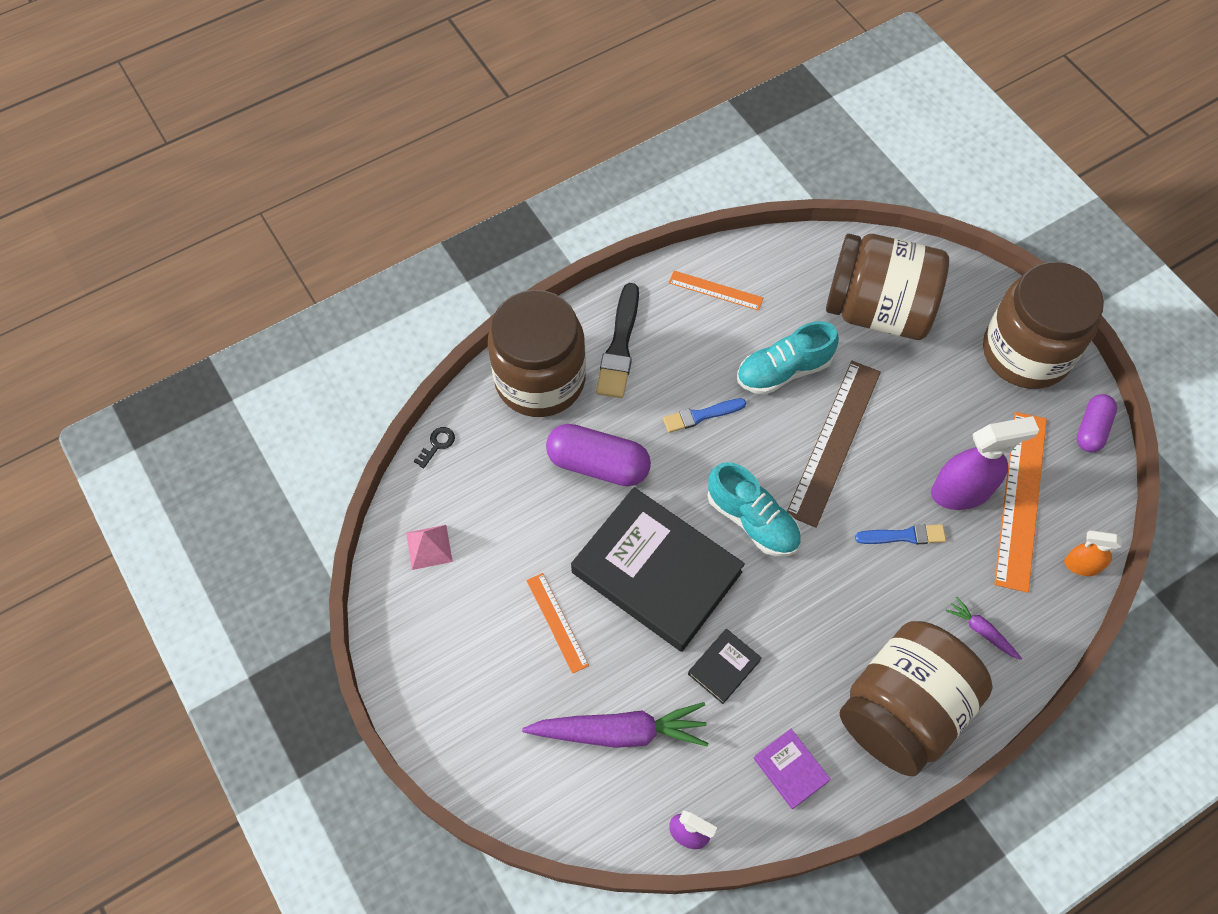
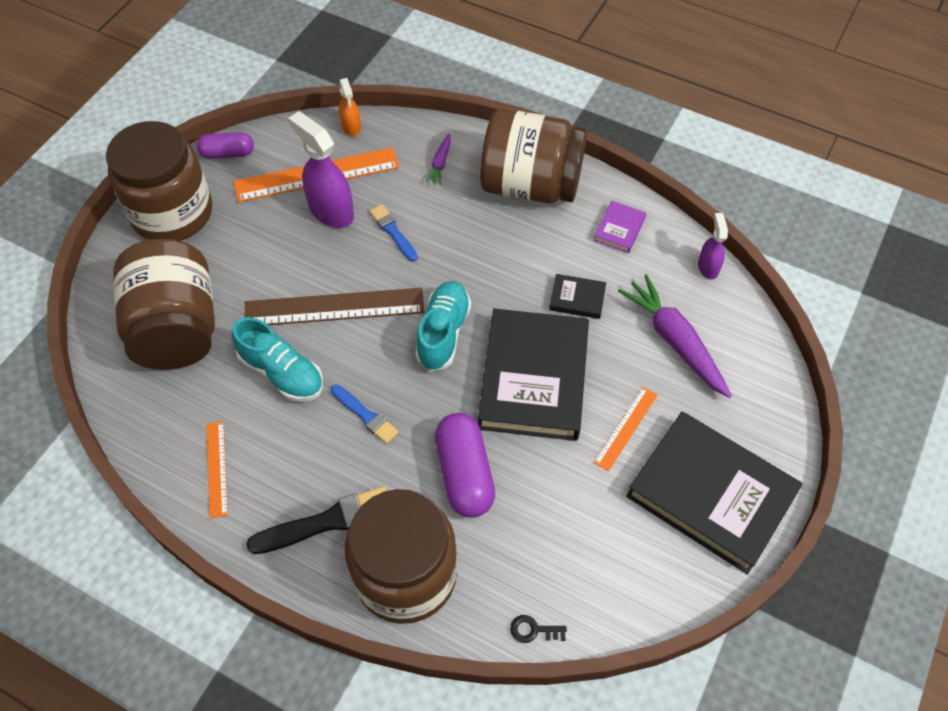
camera: 120 degrees left, 5 degrees down
pink pyramid [406,525,453,570] -> none
none -> black book [626,412,803,574]

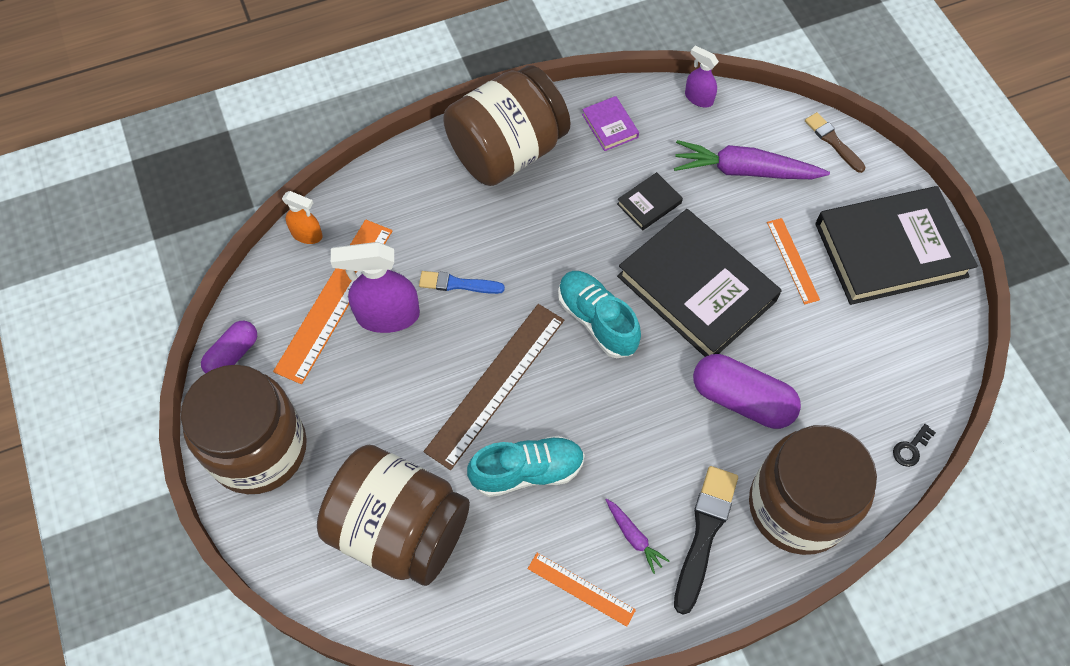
camera: 50 degrees left, 5 degrees up
blue brush [331,385,399,444] -> none
purple carrot [425,133,451,185] -> purple carrot moved to [606,499,669,574]
none -> brown brush [805,112,866,173]

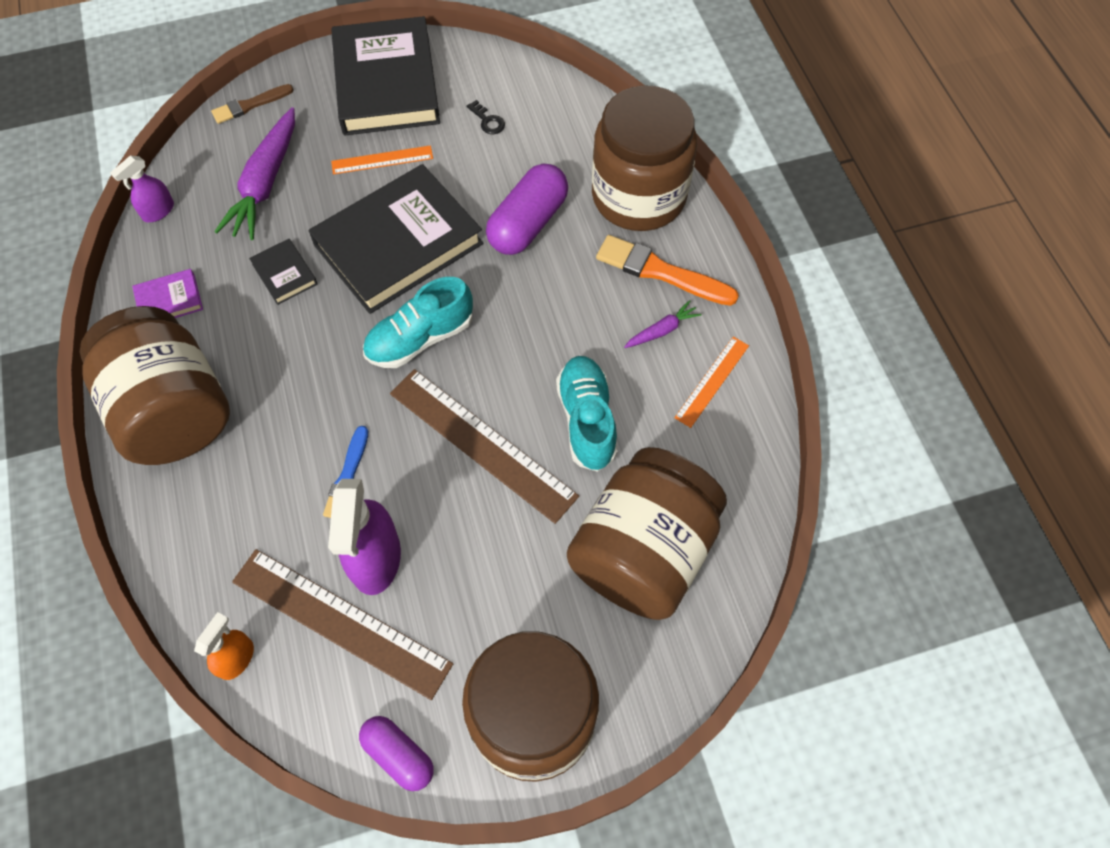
camera: 85 degrees left, 0 degrees up
orange ruler [273,220,393,384] -> brown ruler [232,549,453,700]
black brush [674,466,738,615] -> orange brush [596,235,739,306]
black key [893,424,936,467] -> black key moved to [467,100,505,134]

